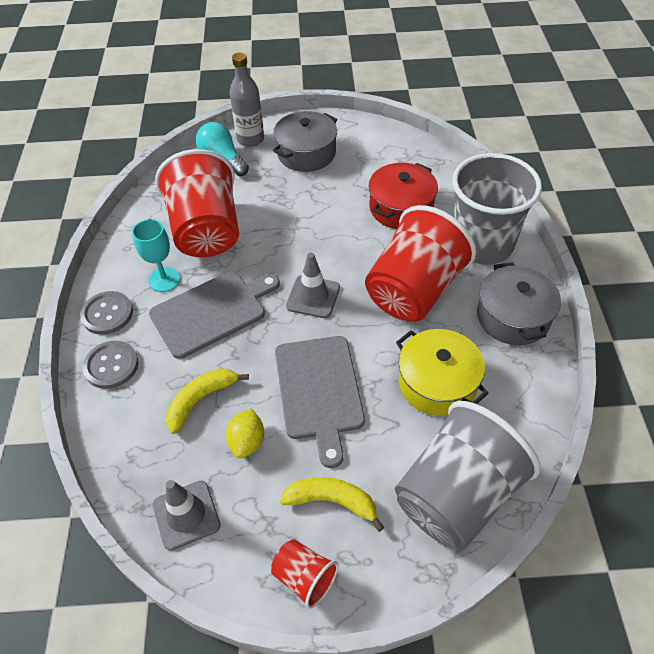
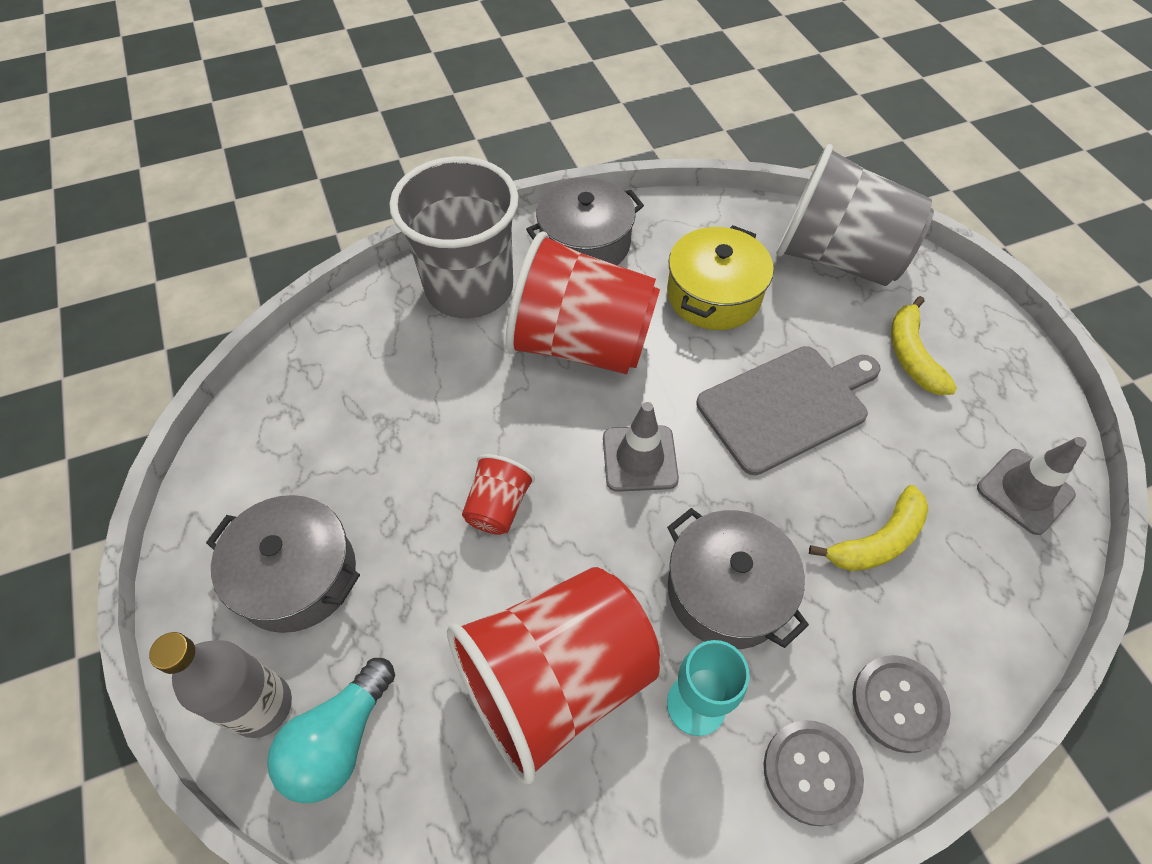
camera: 110 degrees left, 5 degrees up
grey cutting board [149,271,280,359] -> grey pot [667,508,809,649]
yellow banana [166,368,249,434] -> yellow banana turned 60 degrees counterclockwise [809,485,929,571]
yellow lemon [226,409,264,458] -> none
red cup [271,539,338,609] -> red cup moved to [462,454,535,535]
red pot [368,163,438,229] -> none

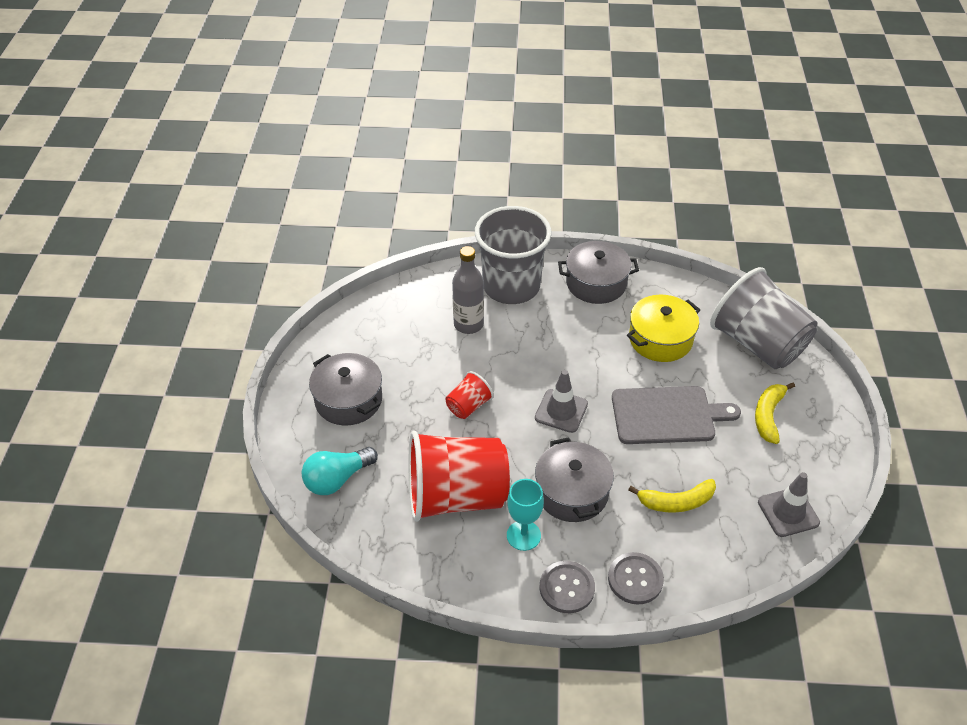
camera: 25 degrees right, 10 degrees down
grey bottle [149,632,292,738] -> grey bottle moved to [452,246,484,334]
red cup [505,231,660,374] -> none

